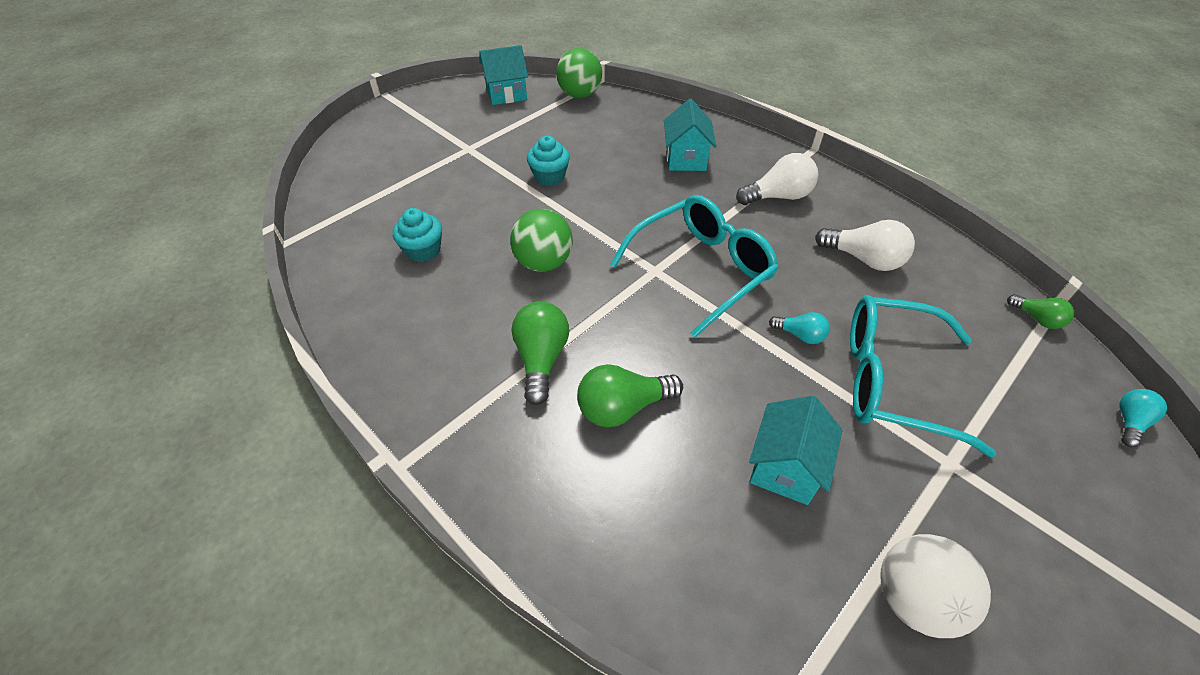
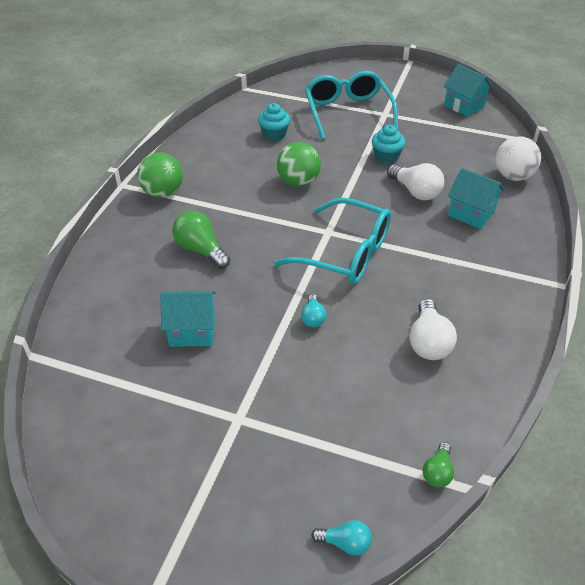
camera: 65 degrees right, 5 degrees down
green light bulb [512,301,569,405] -> none
green ball [556,48,602,98] -> green ball moved to [137,152,183,198]
turquoise house [664,99,716,171] -> turquoise house turned 60 degrees clockwise [448,168,505,229]
white light bulb [736,153,818,205] -> white light bulb moved to [387,163,444,200]
turquoise glasses [850,295,996,458] -> turquoise glasses moved to [305,71,398,140]
white ball [881,534,991,638] -> white ball moved to [495,136,541,181]

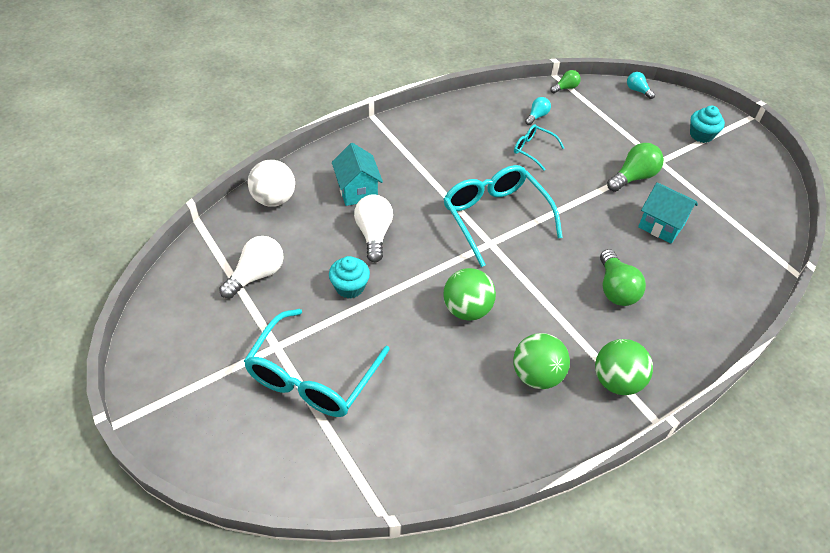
camera: 145 degrees left, 5 degrees up
turquoise cupcake [258,103,290,141] -> turquoise cupcake moved to [690,106,725,143]
turquoise light bulb [301,294,326,327] -> turquoise light bulb moved to [525,97,551,125]
white light bulb [409,299,457,360] -> white light bulb moved to [219,236,284,299]
turquoise house [444,64,493,117] -> none
none -> green ball [513,333,570,389]
none -> turquoise glasses [514,124,564,171]
none -> green light bulb [607,143,664,192]

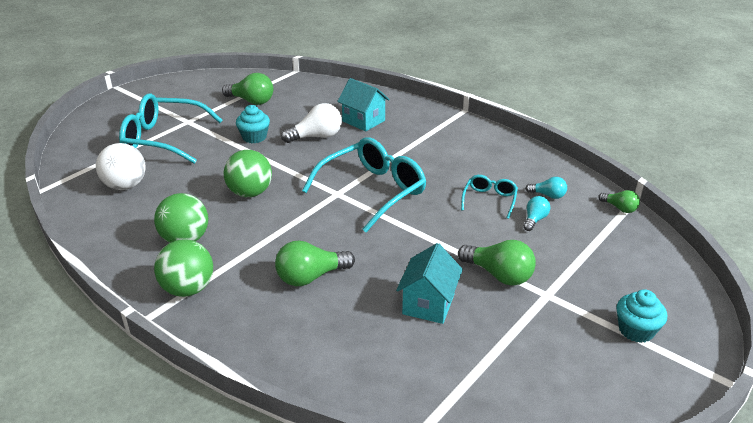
camera: 75 degrees right, 15 degrees down
white light bulb [219,236,284,299] -> green light bulb [222,73,273,105]
white ball [248,160,295,207] -> white ball moved to [96,143,146,190]
turquoise house [332,143,383,206] -> turquoise house turned 75 degrees clockwise [337,78,390,131]
turquoise light bulb [627,72,655,99] -> turquoise light bulb moved to [523,196,550,231]

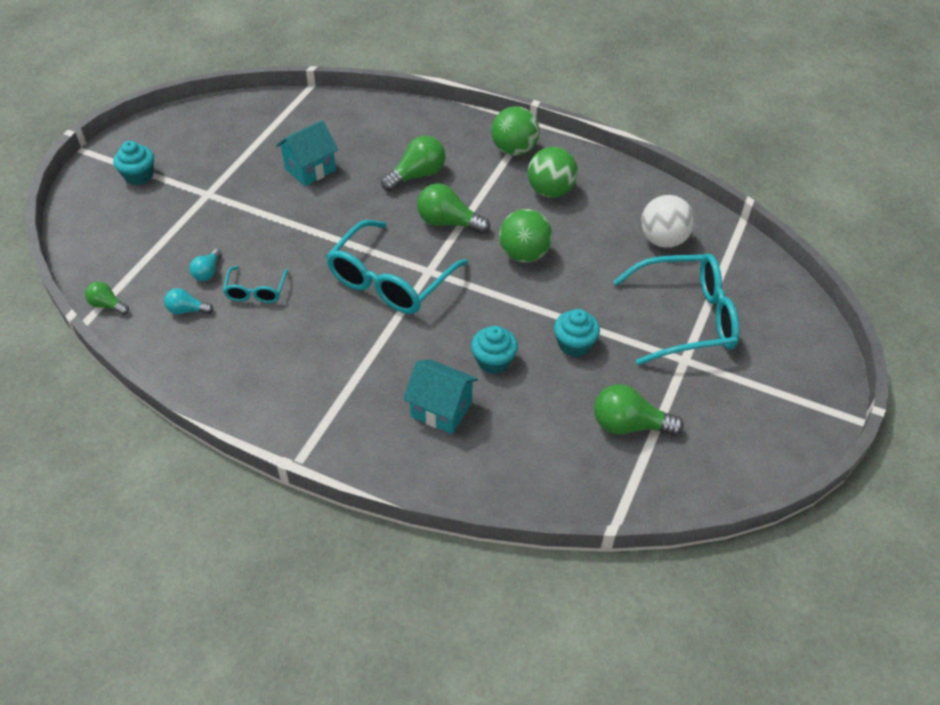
camera: 165 degrees right, 15 degrees up
white light bulb [281,103,342,143] -> turquoise cupcake [471,326,518,374]
turquoise house [396,243,463,324] -> turquoise house turned 45 degrees clockwise [276,120,338,186]
green light bulb [458,240,536,285] -> green light bulb moved to [417,183,490,234]

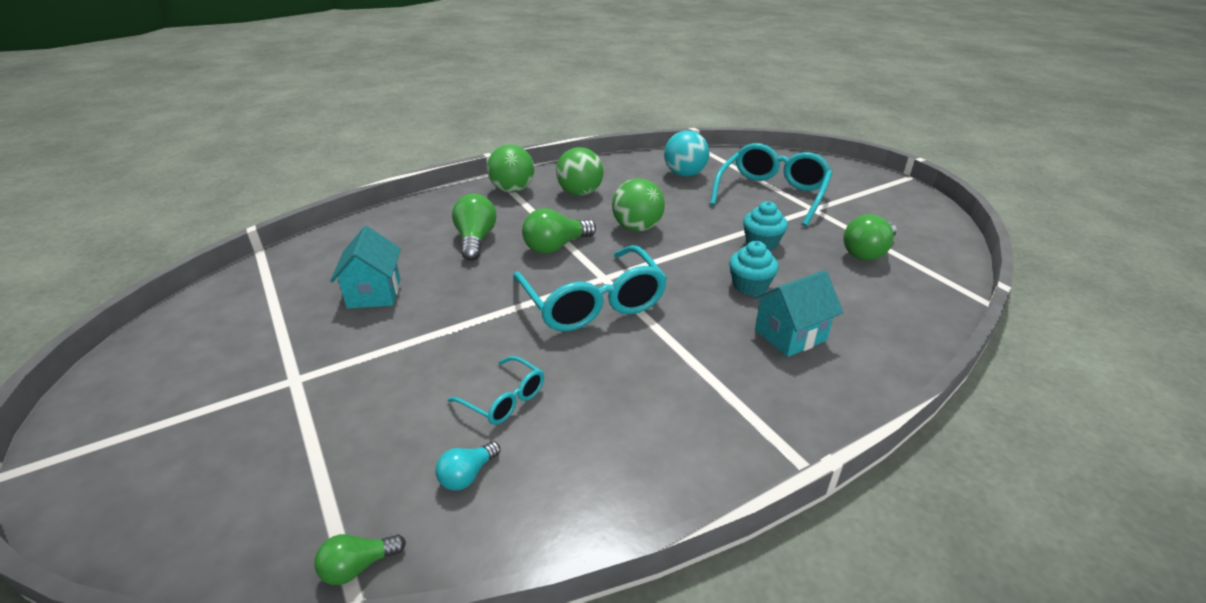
camera: 55 degrees left, 15 degrees down
turquoise cupcake [113,141,154,185] -> none
turquoise light bulb [189,249,222,281] -> none
white ball [641,195,694,248] -> turquoise ball [664,130,709,177]

